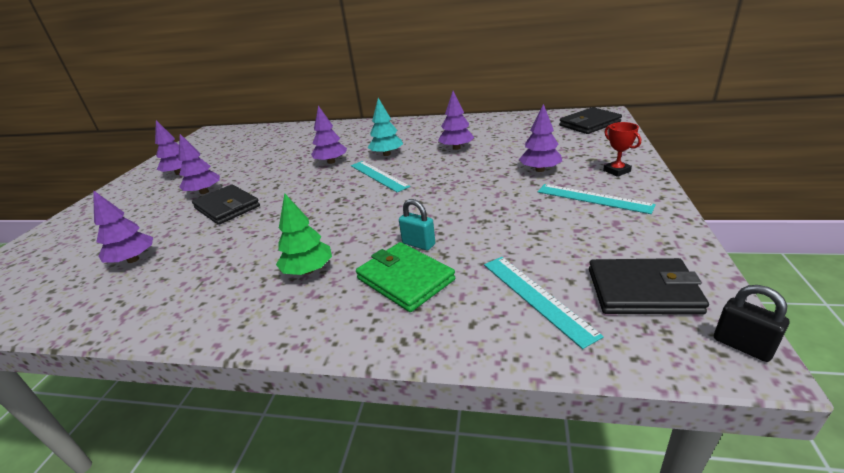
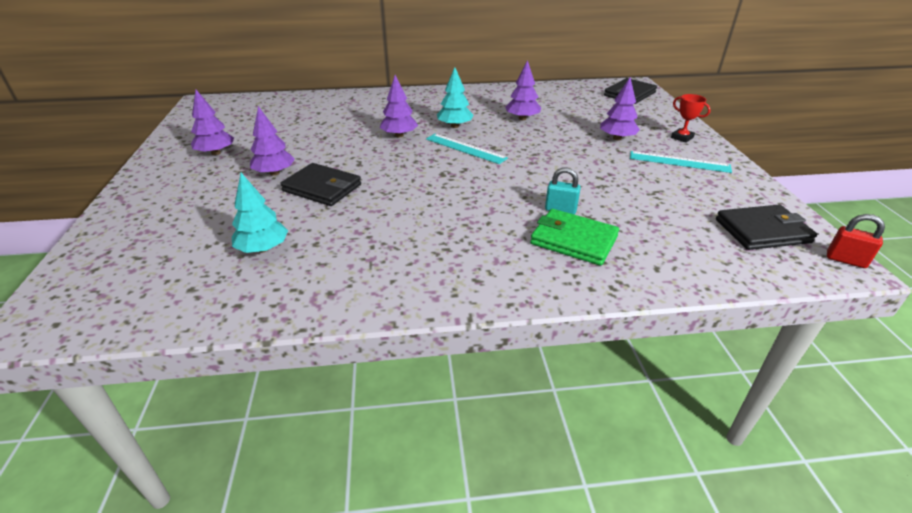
camera: 20 degrees left, 5 degrees up
purple tree [93,190,153,263] -> turquoise tree [232,173,288,253]
green tree [276,193,332,275] -> none
turquoise ruler [484,257,604,349] -> none
black padlock [714,285,789,362] -> red padlock [827,214,885,268]

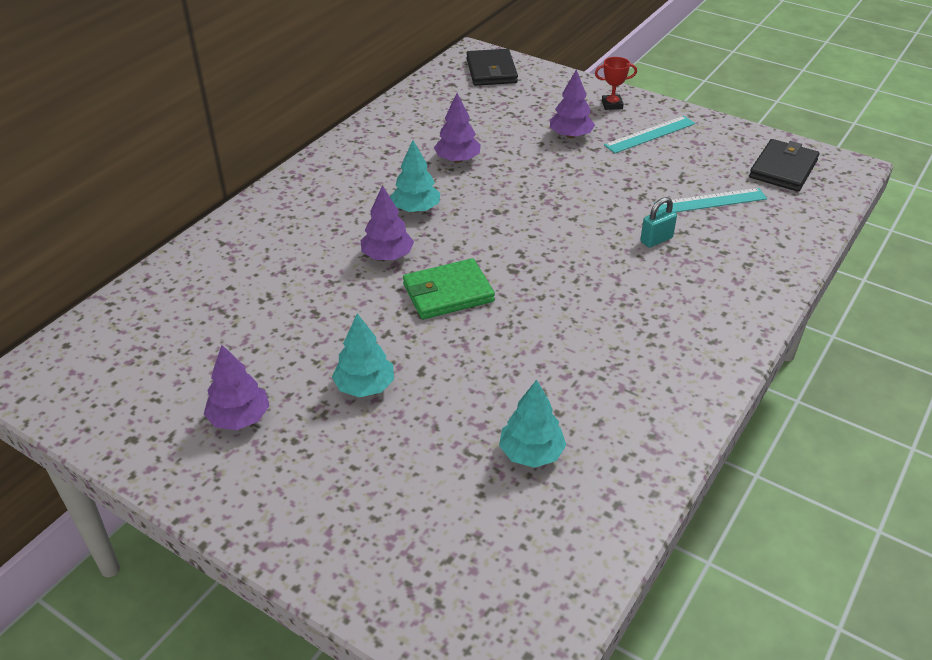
camera: 50 degrees left, 5 degrees up
purple tree [250,106,295,176] -> turquoise tree [332,313,394,397]
black wallet [280,163,361,206] -> none
turquoise ruler [426,134,508,164] -> turquoise ruler moved to [654,188,767,212]
green wallet [530,209,619,266] -> green wallet moved to [403,258,495,319]
red padlock [827,214,885,268] -> none

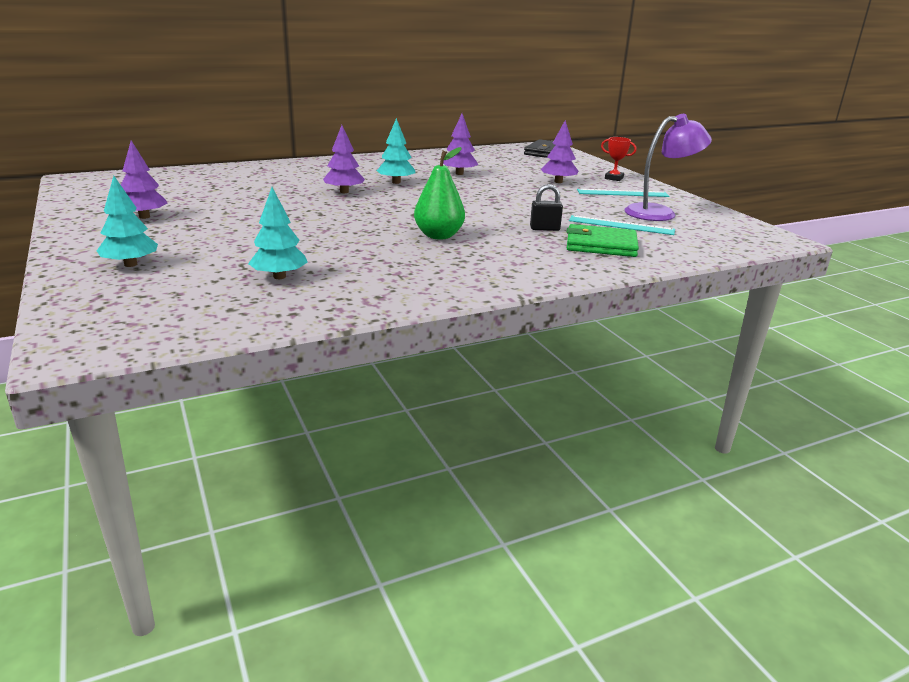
camera: 30 degrees right, 15 degrees down
turquoise tree [332,313,394,397] -> turquoise tree moved to [97,176,158,267]
green wallet [403,258,495,319] -> green wallet moved to [567,224,639,257]
turquoise padlock [640,197,677,248] -> black padlock [530,184,563,231]
black wallet [749,139,819,192] -> none
none -> green pear [414,147,465,240]
none -> purple lamp [624,114,712,221]

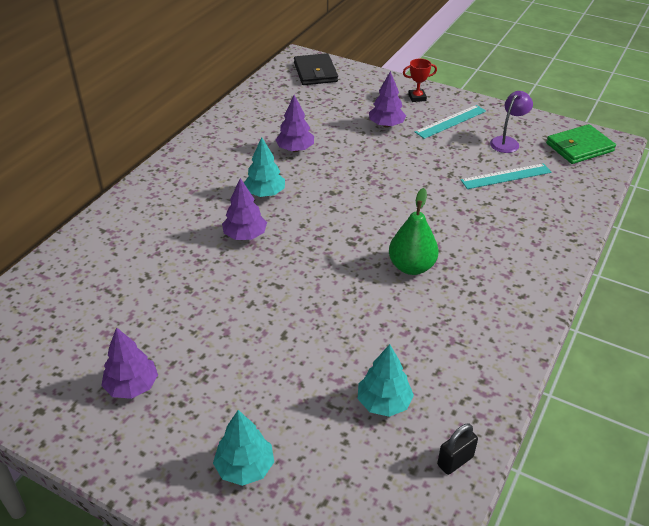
camera: 35 degrees left, 15 degrees up
black padlock [530,184,563,231] -> black padlock moved to [437,423,478,475]
green wallet [567,224,639,257] -> green wallet moved to [546,124,616,164]
purple lamp [624,114,712,221] -> purple lamp [490,91,533,153], size x0.64

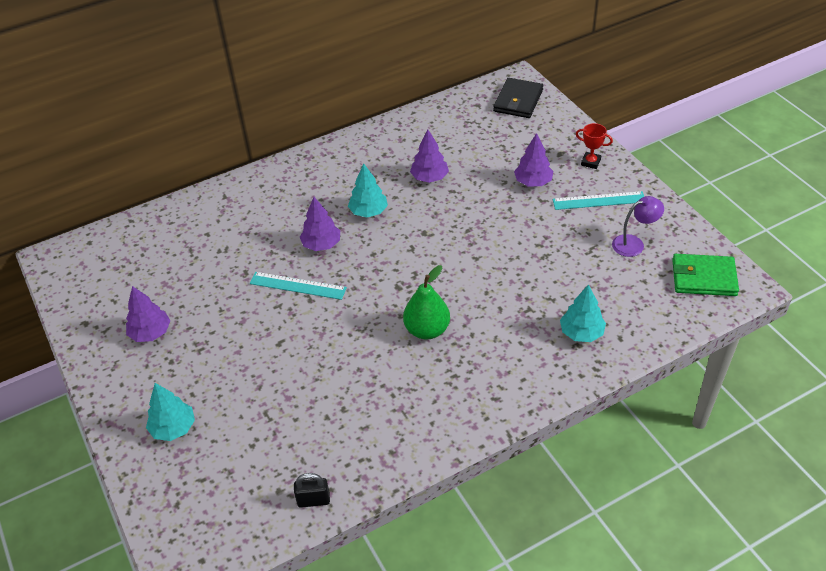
camera: 35 degrees right, 5 degrees up
turquoise tree [358,344,414,417] -> turquoise tree moved to [560,285,606,342]
turquoise ruler [461,163,551,189] -> turquoise ruler moved to [250,272,347,300]

